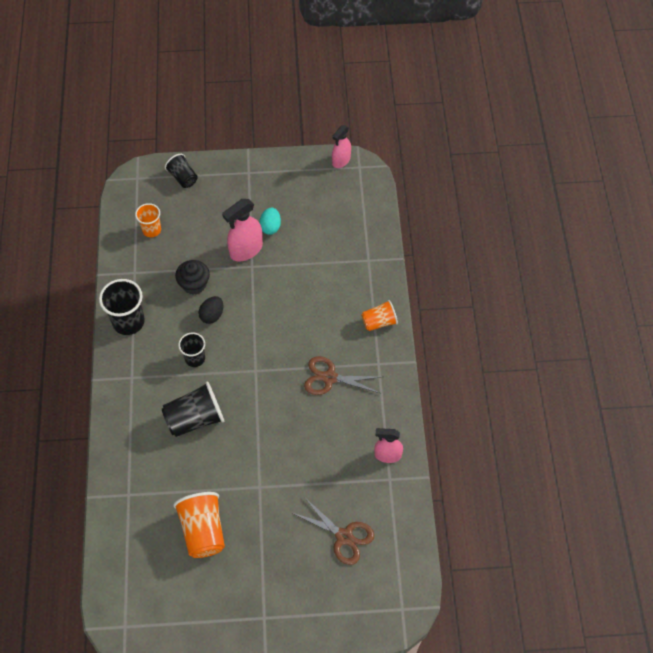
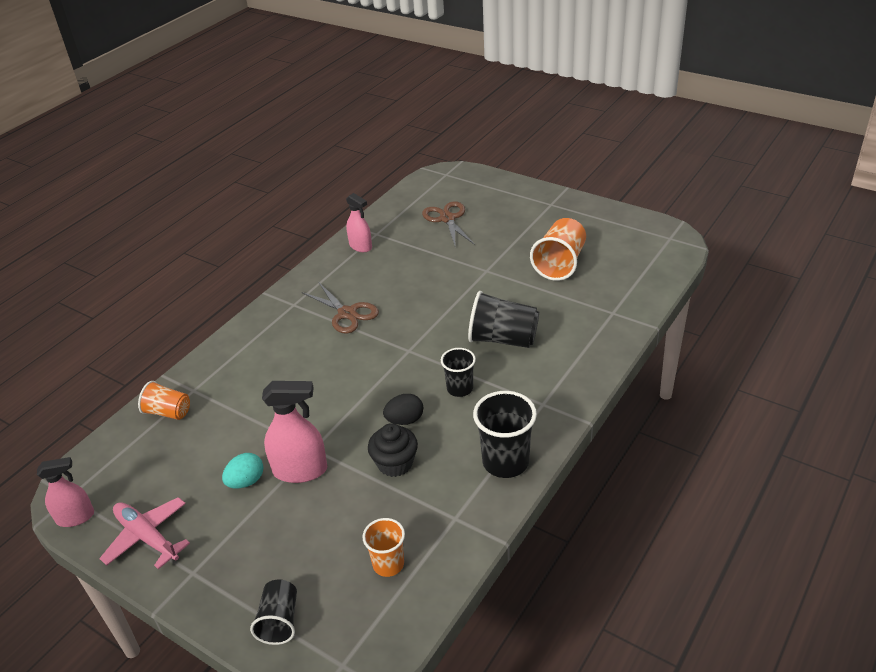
camera: 140 degrees left, 20 degrees down
orange cup [361,300,398,331] -> orange cup moved to [138,381,190,420]
none -> pink plane [99,497,190,569]

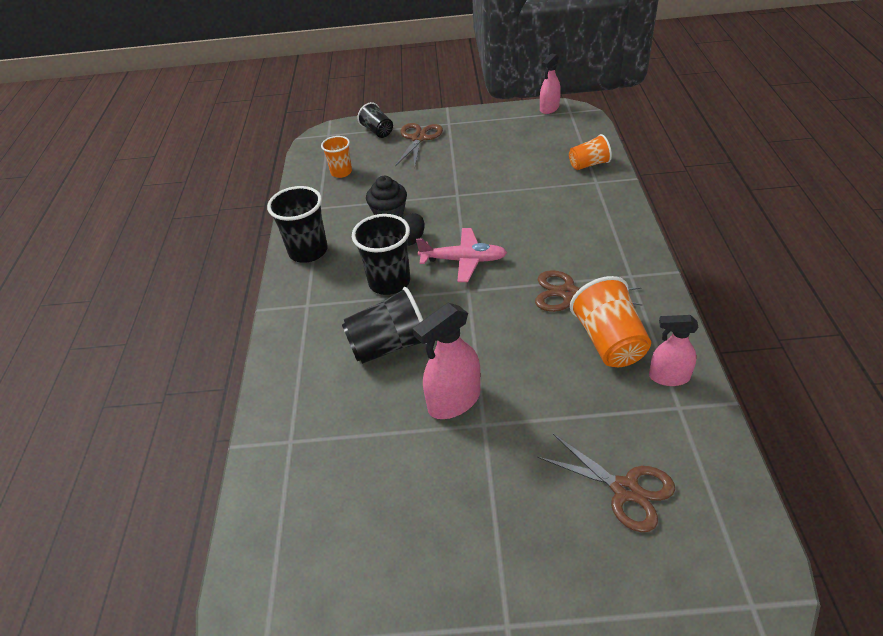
camera: 145 degrees right, 5 degrees up
pink plane [99,497,190,569] -> pink plane moved to [416,228,507,282]
turquoise egg [222,453,264,489] -> none
pink spray bottle [262,381,327,483] -> pink spray bottle moved to [413,303,481,419]
black cup [441,348,476,397] -> black cup [352,214,410,295], size x1.61
orange cup [530,218,586,281] -> orange cup moved to [570,276,651,367]
none -> brown scissors [395,123,443,166]

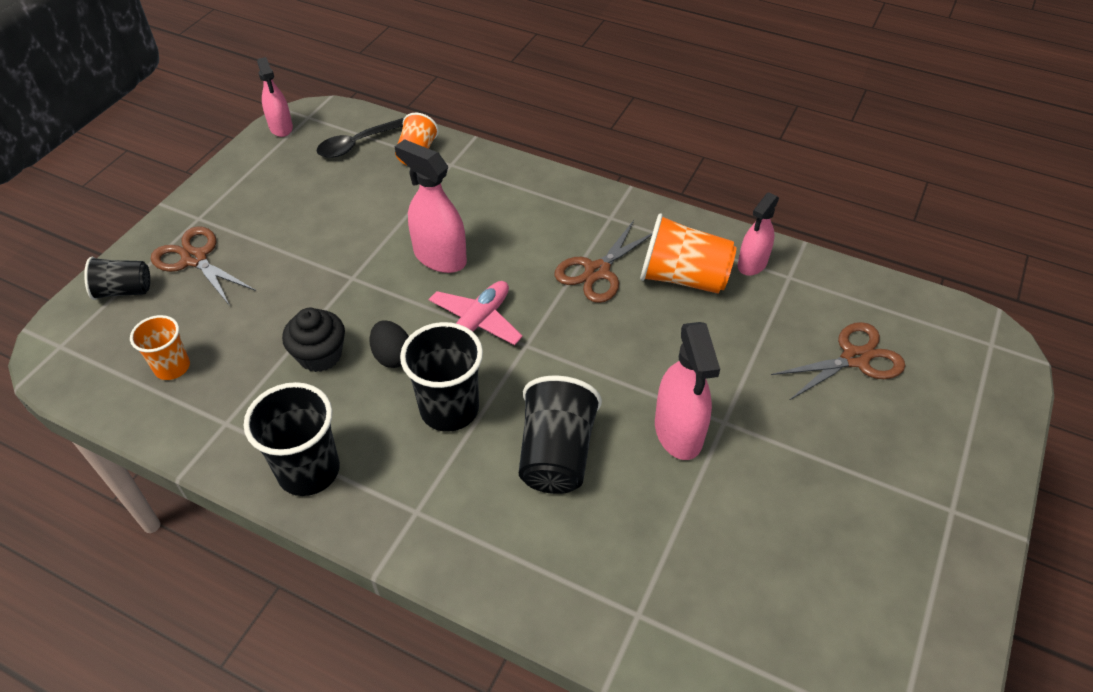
camera: 65 degrees left, 5 degrees up
none -> black spoon [317,118,404,158]
none -> pink spray bottle [395,139,467,273]

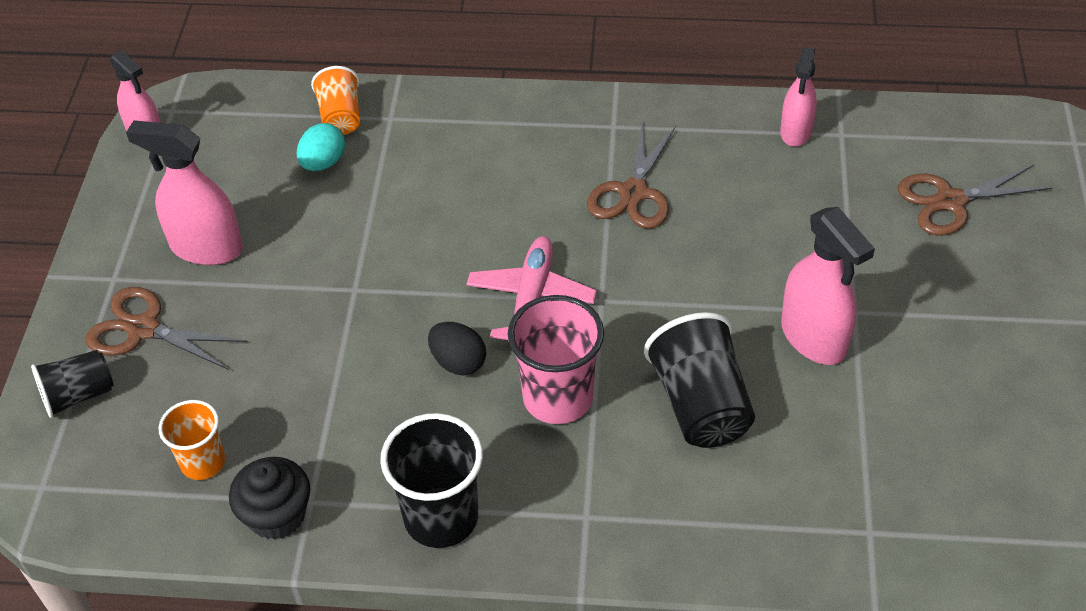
camera: 20 degrees left, 0 degrees up
black cupcake [282,308,345,372] -> black cupcake moved to [229,457,310,540]
black spoon [317,118,404,158] -> none
pink spray bottle [395,139,467,273] -> pink spray bottle moved to [126,120,243,265]
black cup [400,322,483,432] -> pink cup [508,295,604,424]
orange cup [640,213,737,294] -> none
brown scissors [771,322,905,400] -> brown scissors turned 150 degrees counterclockwise [898,165,1053,235]
none -> turquoise egg [297,123,345,171]

